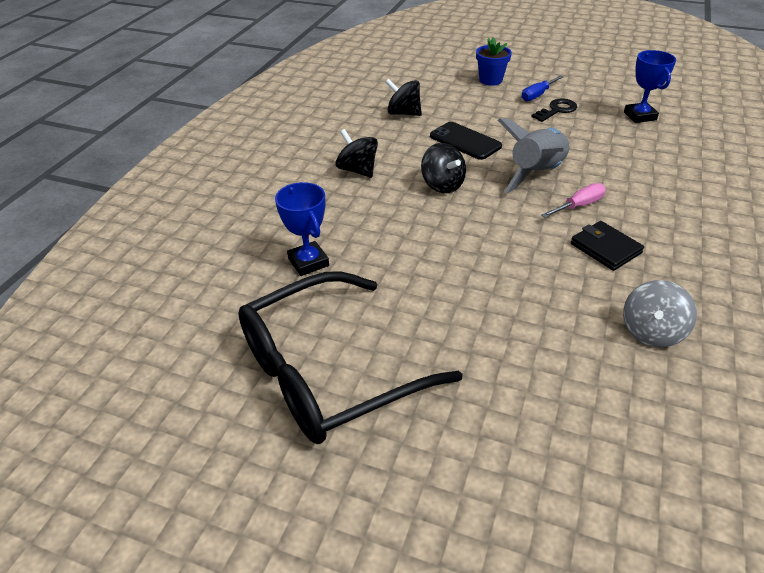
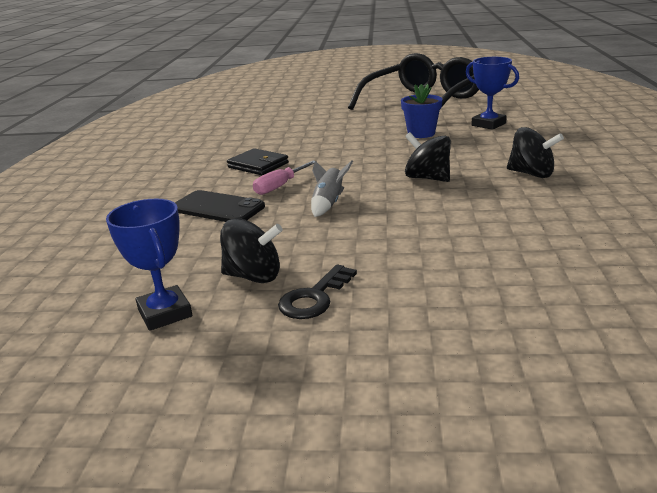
camera: 165 degrees right, 15 degrees down
black spinning top [385,78,422,116] -> black spinning top moved to [220,218,283,283]
black phone [430,122,502,160] -> black phone moved to [175,190,265,222]
blue flower pot [476,37,512,86] -> blue flower pot moved to [401,84,443,138]
grey rocket [498,118,570,193] -> grey rocket [311,160,353,217], size x0.51
blue screwdriver [522,75,564,101] -> none
grey spinning top [623,280,697,347] -> none

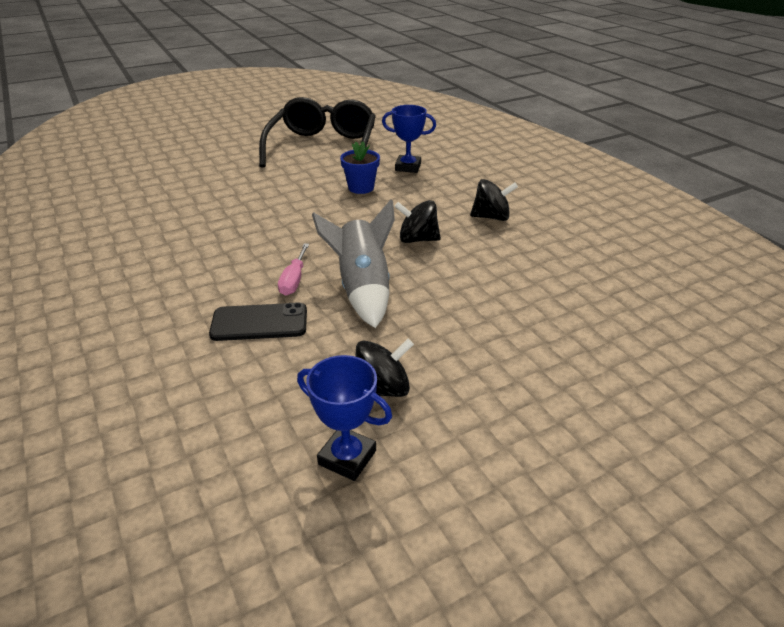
camera: 35 degrees left, 10 degrees up
black wallet [227,148,289,175] -> none
black key [278,264,357,319] -> none
grey rocket [311,160,353,217] -> grey rocket [312,199,395,328], size x1.98

